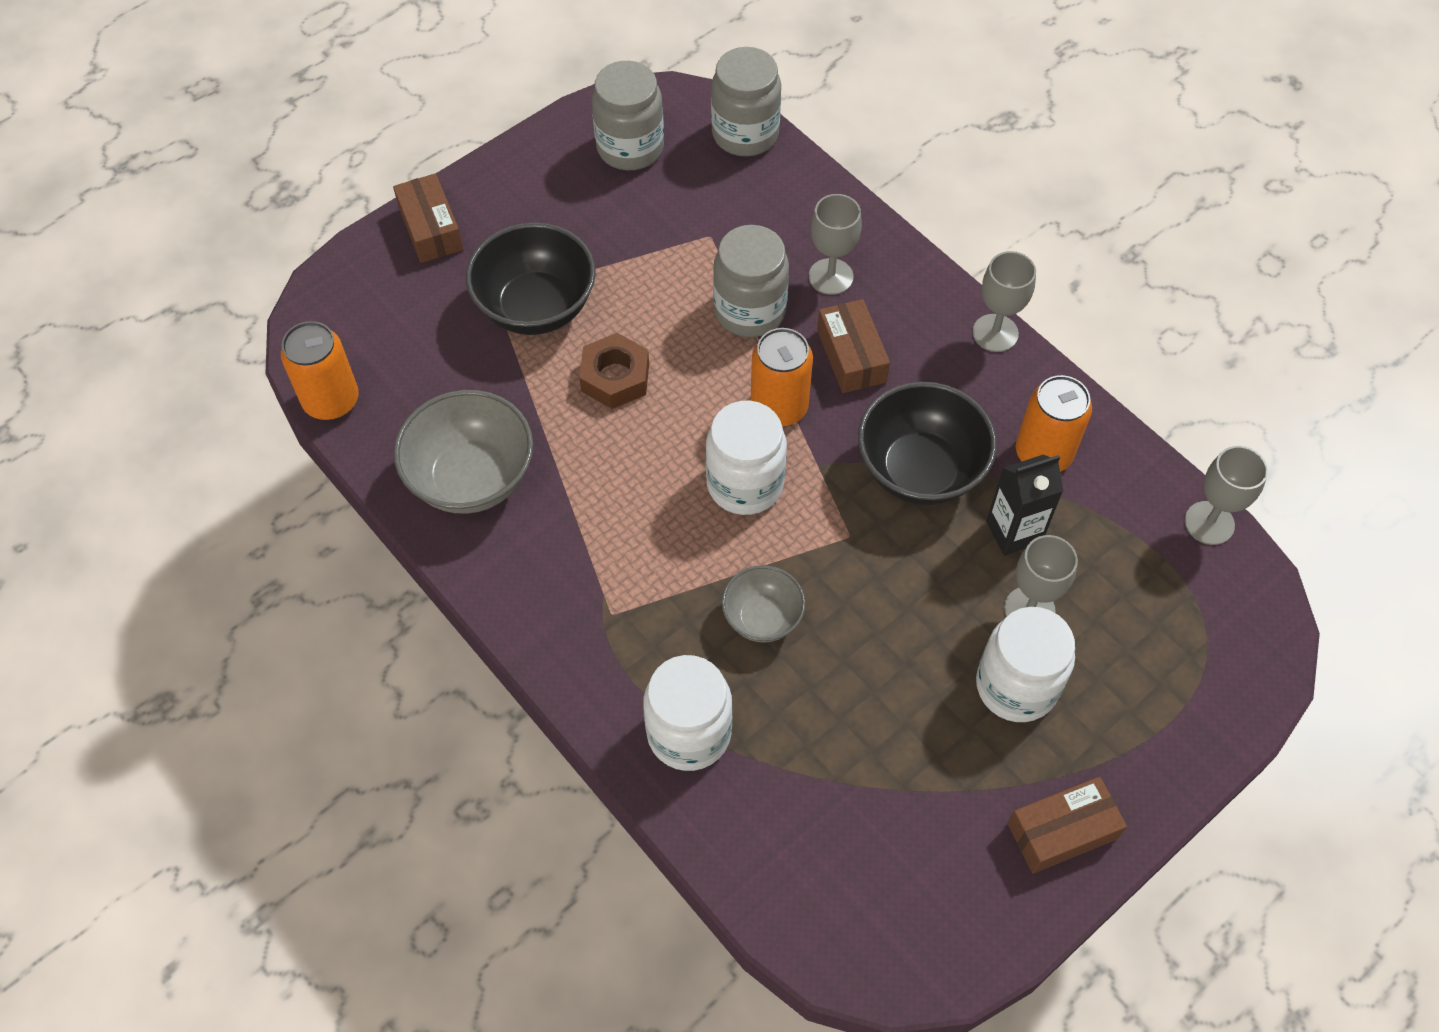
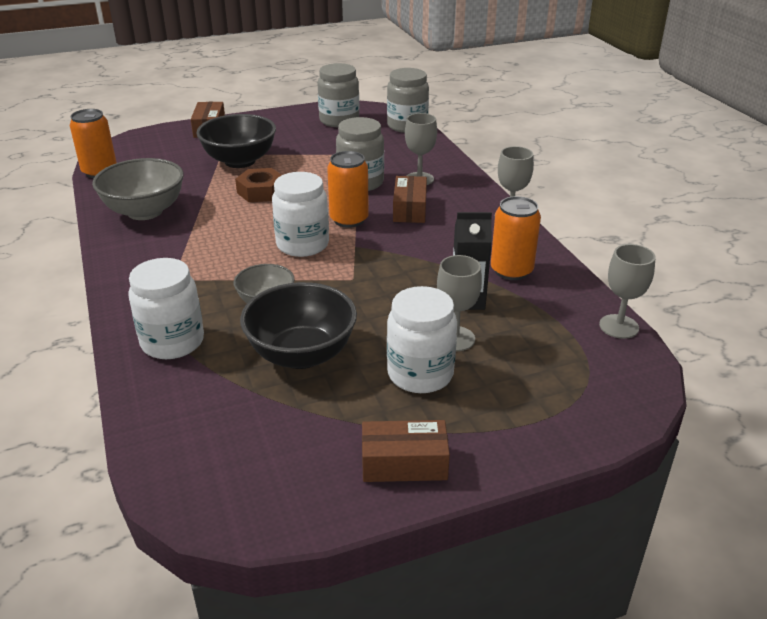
camera: 20 degrees right, 25 degrees down
black bowl [858,382,997,505] -> black bowl moved to [240,282,357,369]

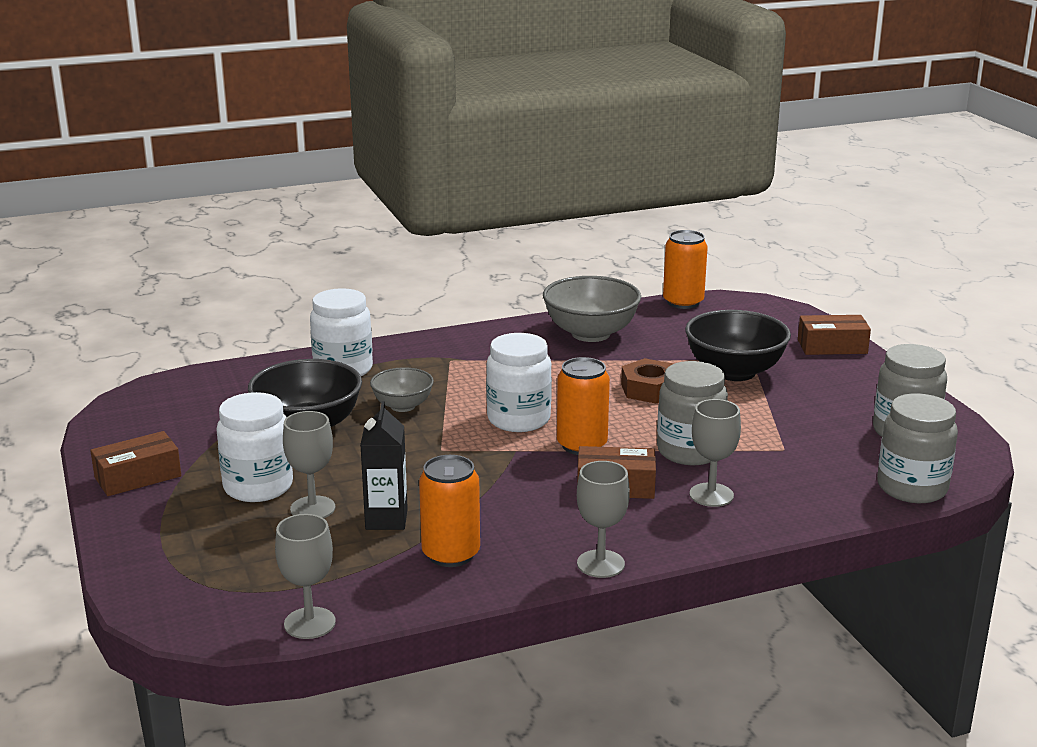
camera: 90 degrees right, 10 degrees down
brown box [362,420,450,482] -> brown box turned 60 degrees clockwise [90,431,181,496]

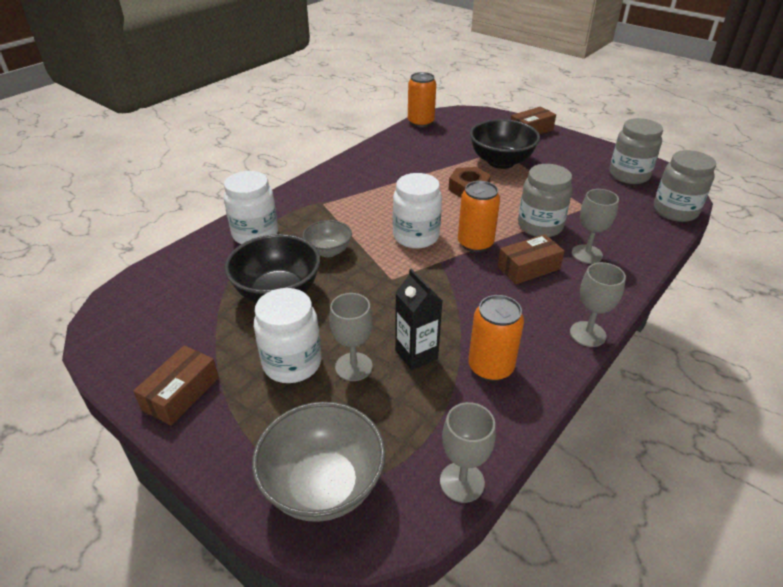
camera: 30 degrees left, 15 degrees up
grey bowl [543,276,641,342] -> grey bowl moved to [252,402,386,522]

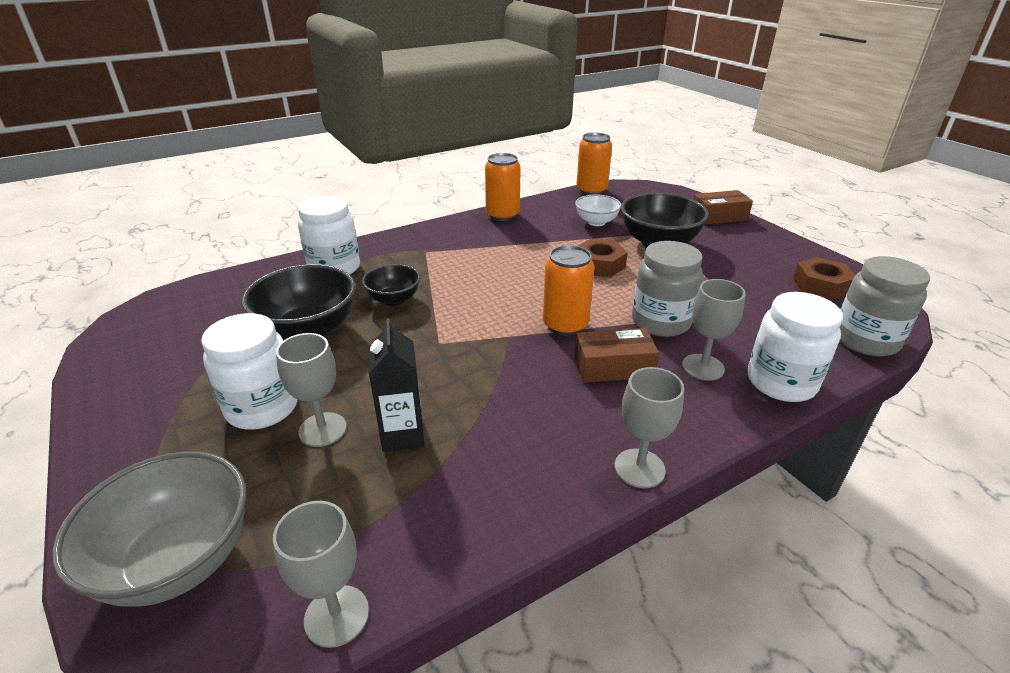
camera: 20 degrees right, 5 degrees down
brown box [133,345,219,426] -> none
grey bowl [302,220,352,257] -> black bowl [362,264,420,306]
white jar [393,173,442,248] -> white jar moved to [748,292,843,402]
orange can [468,295,524,381] -> orange can moved to [485,153,521,221]
grey jar [609,118,663,184] -> brown nut [793,257,855,300]
none -> white bowl [575,195,621,226]

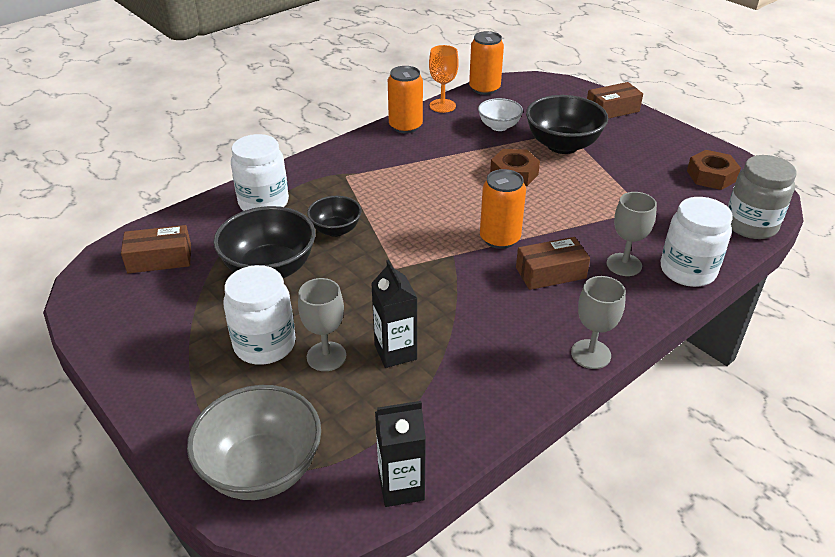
camera: 10 degrees left, 5 degrees up
grey goblet [273,501,369,648] -> black carton [375,401,426,507]
grey jar [632,241,703,337] -> none
none -> brown box [121,225,191,273]
none -> orange goblet [429,45,459,113]

